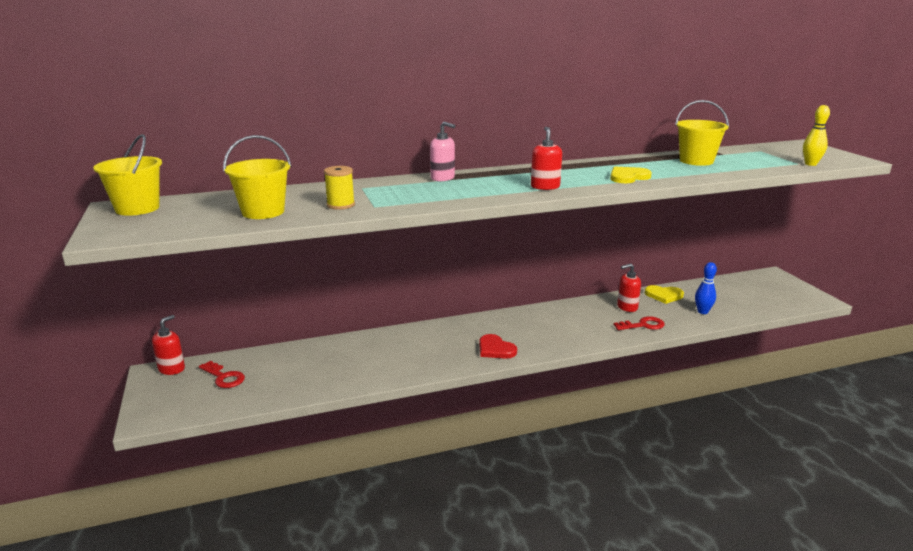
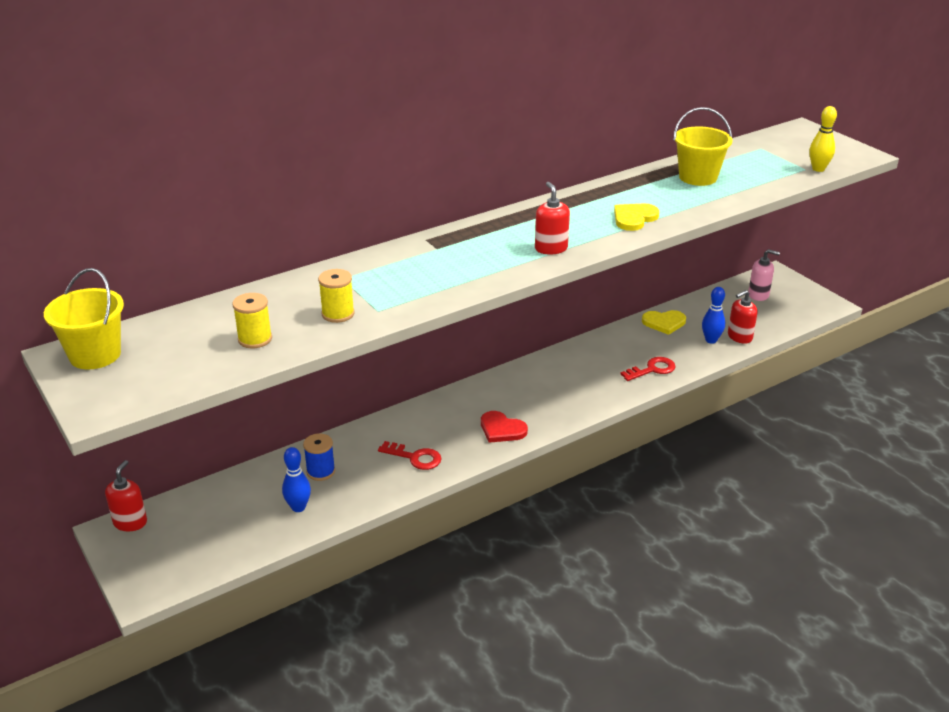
camera: 15 degrees left, 10 degrees up
red key [199,361,245,388] -> red key moved to [378,441,442,470]
yellow bucket [223,135,292,219] -> yellow spool [232,293,272,348]
pink soap dispenser [430,122,456,181] -> pink soap dispenser moved to [748,249,780,301]
red soap dispenser [617,264,641,312] -> red soap dispenser moved to [728,290,758,344]
none -> blue bowling pin [282,447,311,512]
none -> blue spool [303,434,335,481]

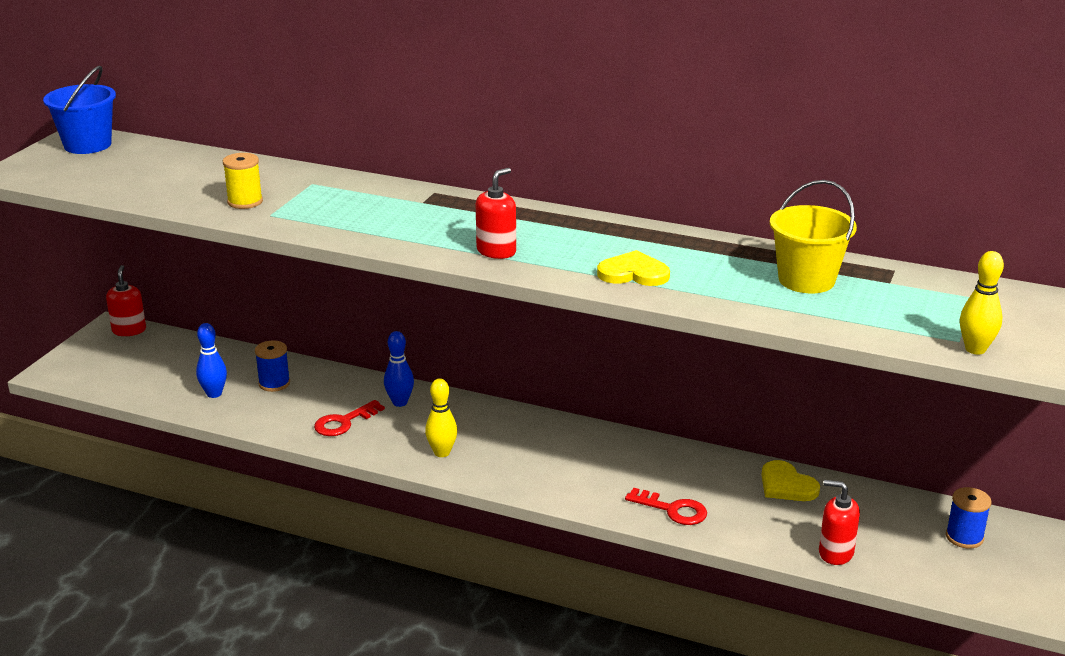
camera: 55 degrees right, 5 degrees down
yellow bucket [44,268,124,370] -> blue bucket [43,66,116,154]
red soap dispenser [105,460,147,531] -> red soap dispenser turned 75 degrees counterclockwise [106,265,146,336]
yellow spool [232,293,272,348] -> none
red key [378,441,442,470] -> red key turned 60 degrees clockwise [314,400,385,436]
red heart [481,411,528,443] -> yellow bowling pin [425,378,457,457]
blue bowling pin [702,287,725,344] -> blue bowling pin moved to [384,331,414,407]
pink soap dispenser [748,249,780,301] -> blue spool [946,487,991,549]

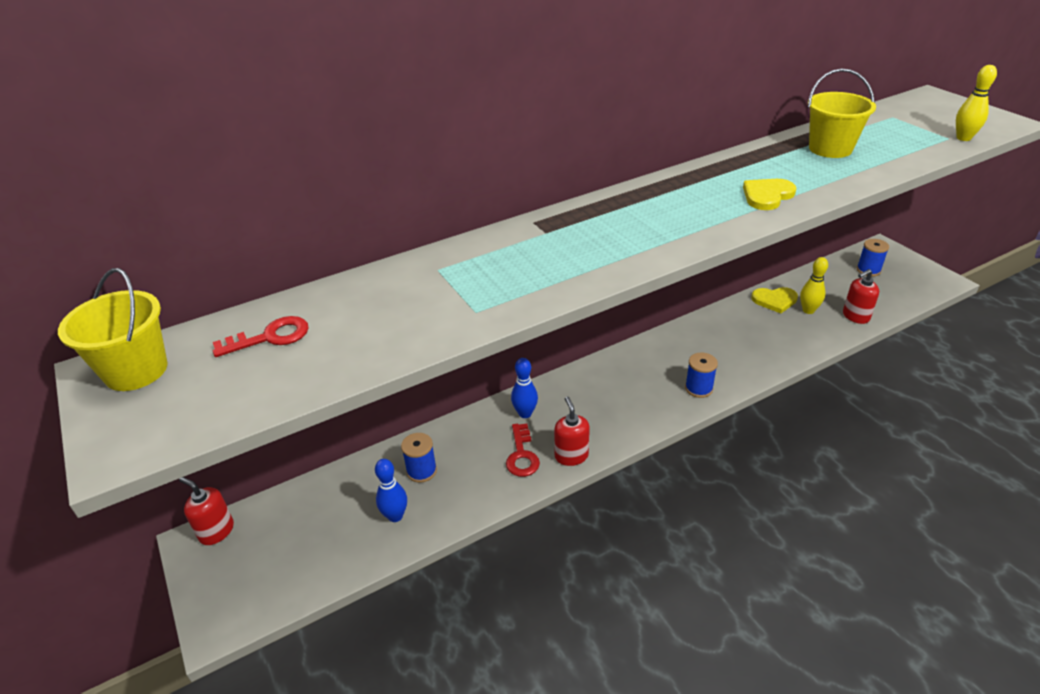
camera: 50 degrees left, 10 degrees up
blue bucket [43,66,116,154] -> yellow bucket [58,268,168,391]
yellow spool [223,153,263,209] -> none
yellow bowling pin [425,378,457,457] -> yellow bowling pin moved to [800,257,828,314]
red soap dispenser [476,168,516,259] -> red soap dispenser moved to [554,397,590,466]
red key [625,488,707,525] -> red key moved to [213,316,309,357]
none -> blue spool [685,352,718,398]

